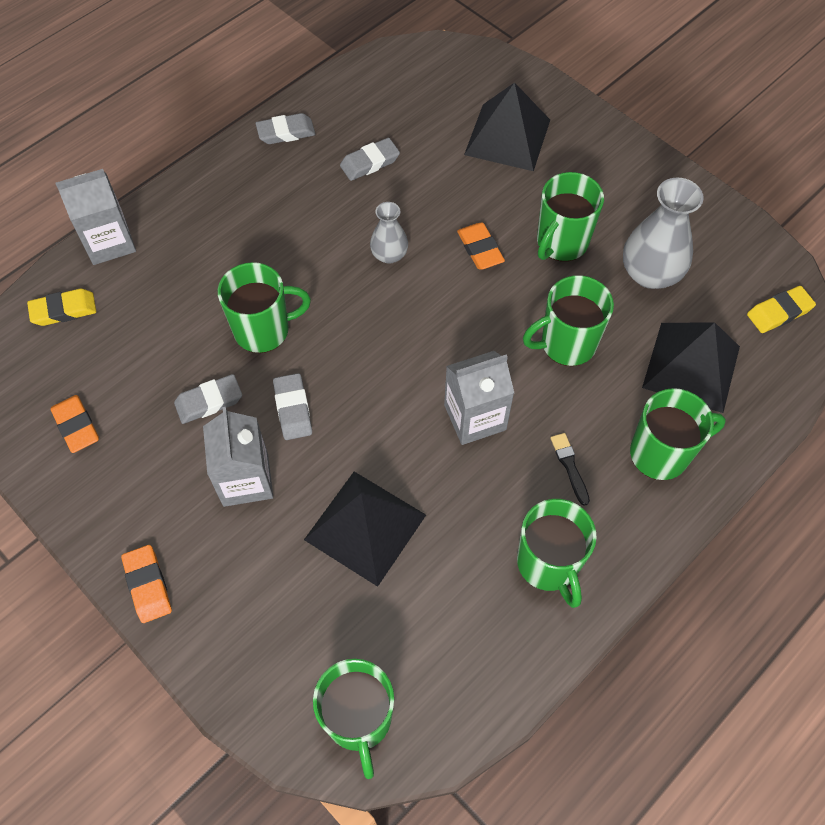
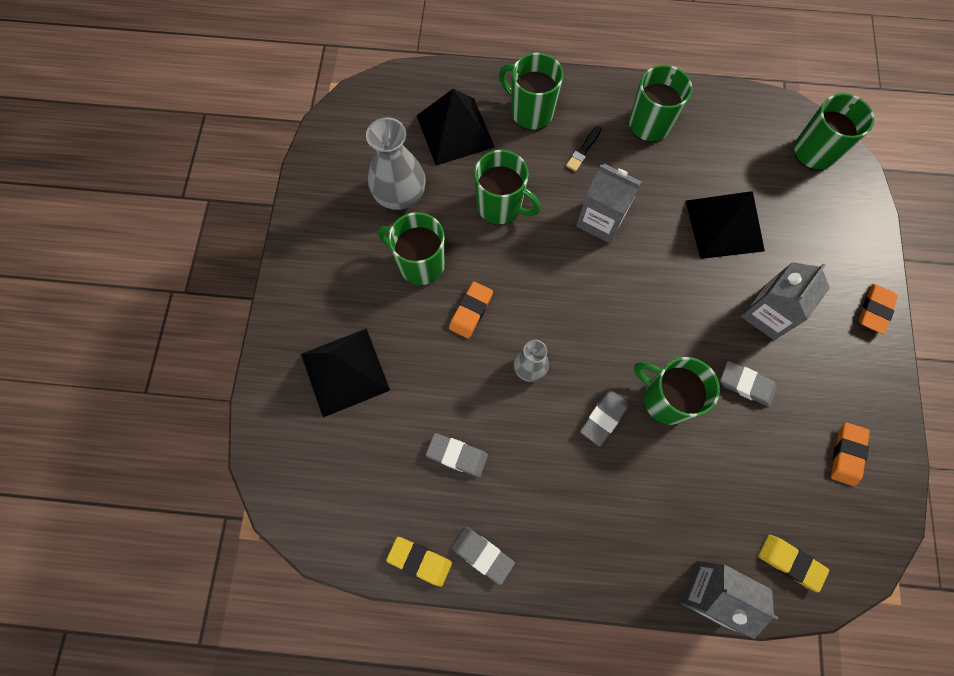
camera: 130 degrees left, 10 degrees up
grey eraser [273,373,312,440] -> grey eraser moved to [580,390,629,446]
green mug [537,172,604,262] -> green mug turned 150 degrees counterclockwise [377,212,445,285]
yellow eraser [747,286,816,333] -> yellow eraser moved to [386,537,452,587]

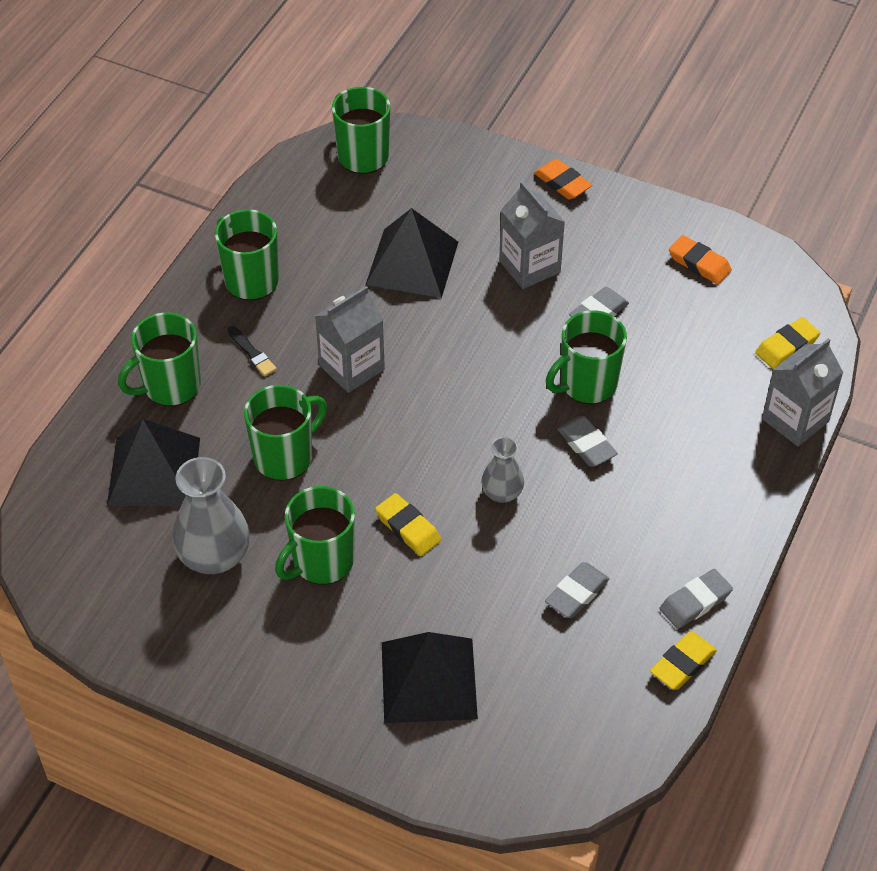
camera: 70 degrees left, 20 degrees down
orange eraser [449,282,493,339] -> yellow eraser [375,493,441,556]

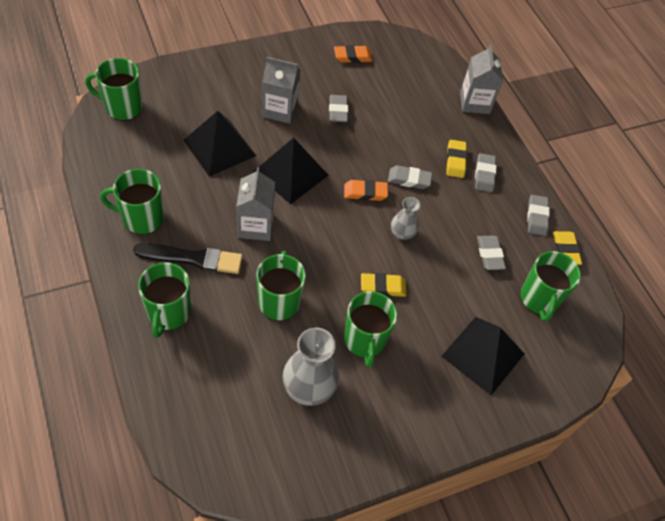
camera: 55 degrees left, 5 degrees up
black pyramid [107,419,200,506] -> black pyramid moved to [253,138,329,204]
black brush [228,326,277,376] -> black brush [133,243,243,274], size x1.99
orange eraser [534,159,592,200] -> orange eraser moved to [344,180,388,201]
green mug [546,310,627,404] -> green mug moved to [520,251,581,322]
yellow eraser [755,317,820,369] -> yellow eraser moved to [446,140,467,178]
none -> grey eraser [475,153,496,192]

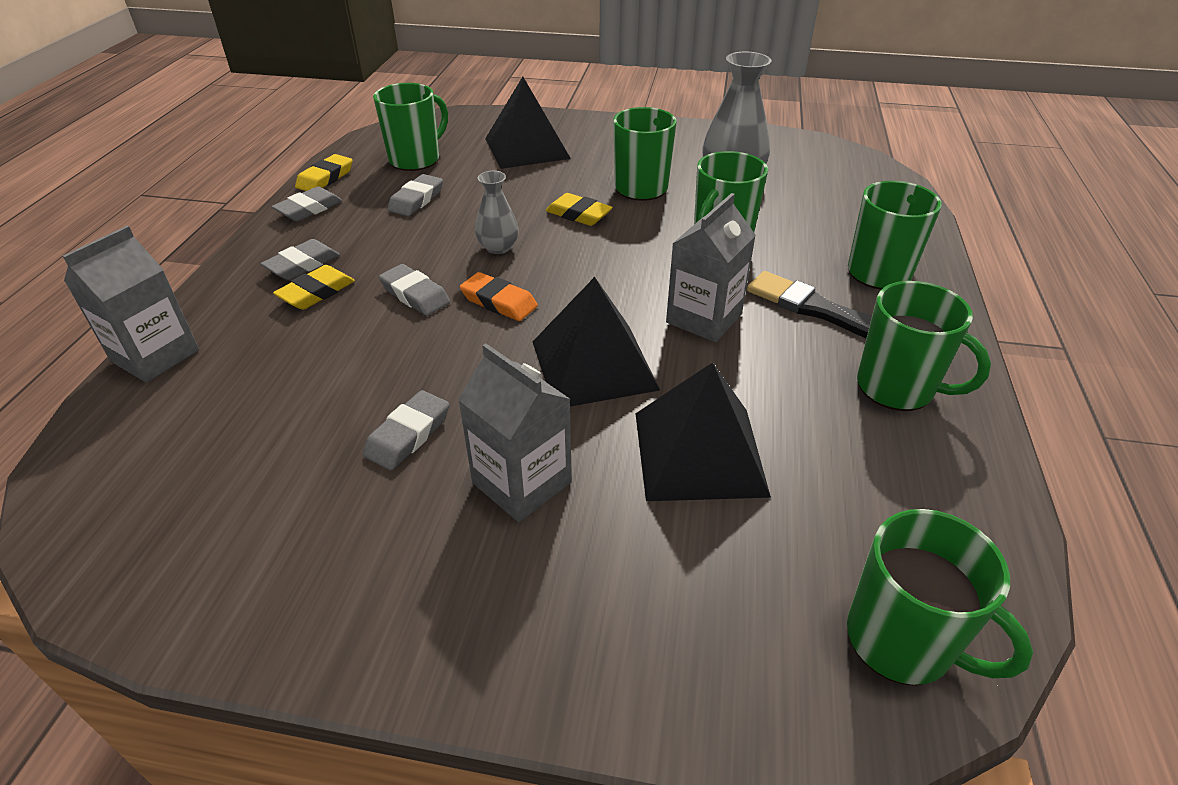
camera: 140 degrees left, 15 degrees down
orange eraser [334,45,372,63] -> none

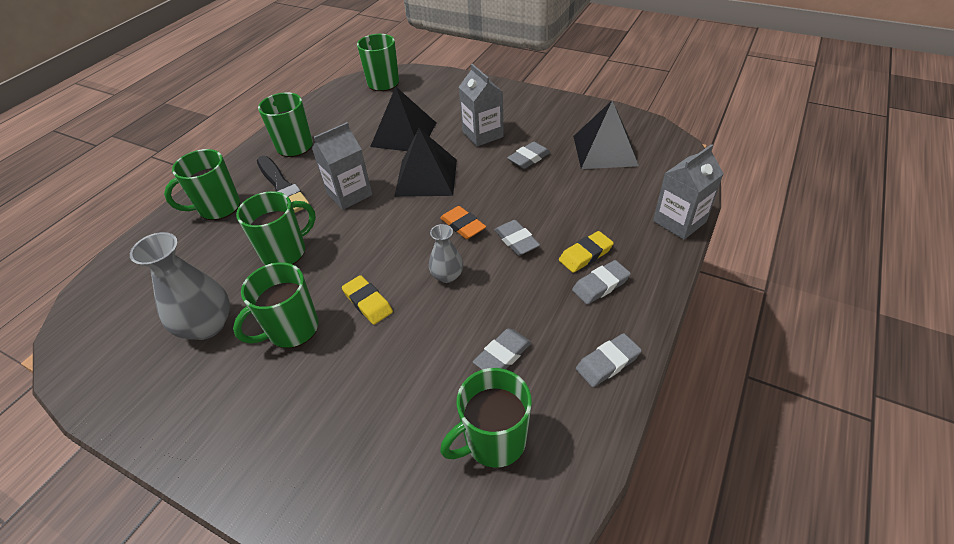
camera: 160 degrees left, 5 degrees up
yellow eraser [295,154,353,191] -> none
black pyramid [485,77,571,169] -> black pyramid moved to [573,100,639,169]

